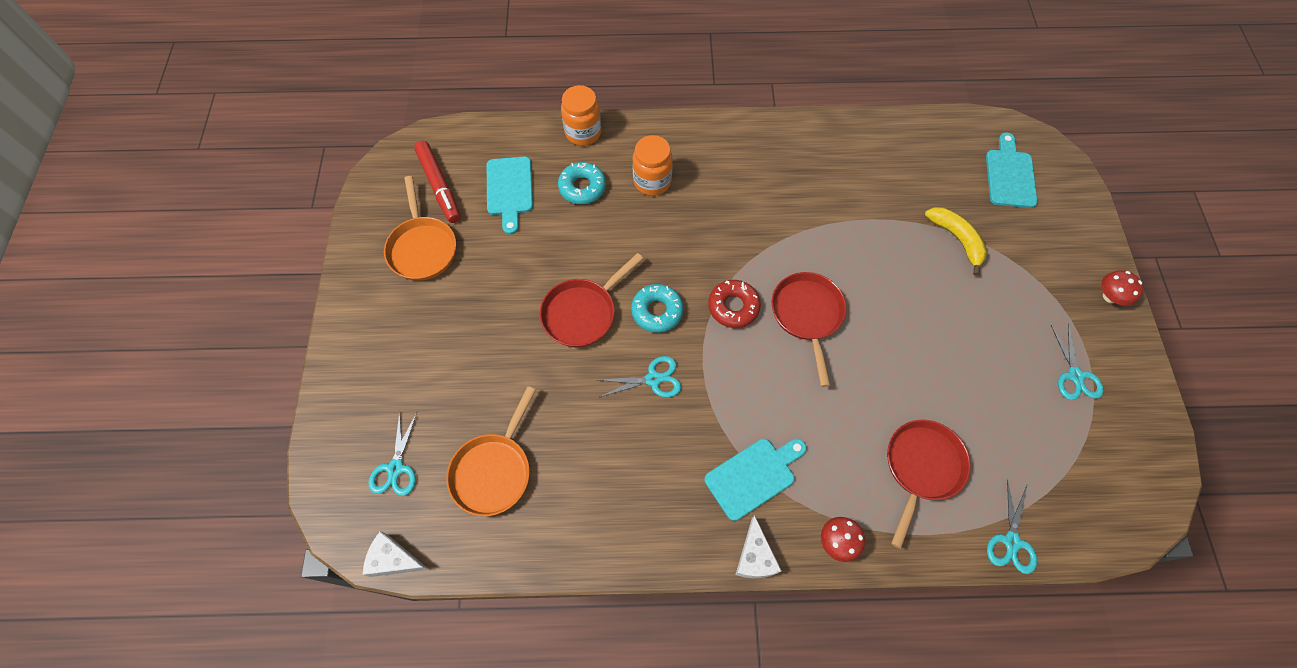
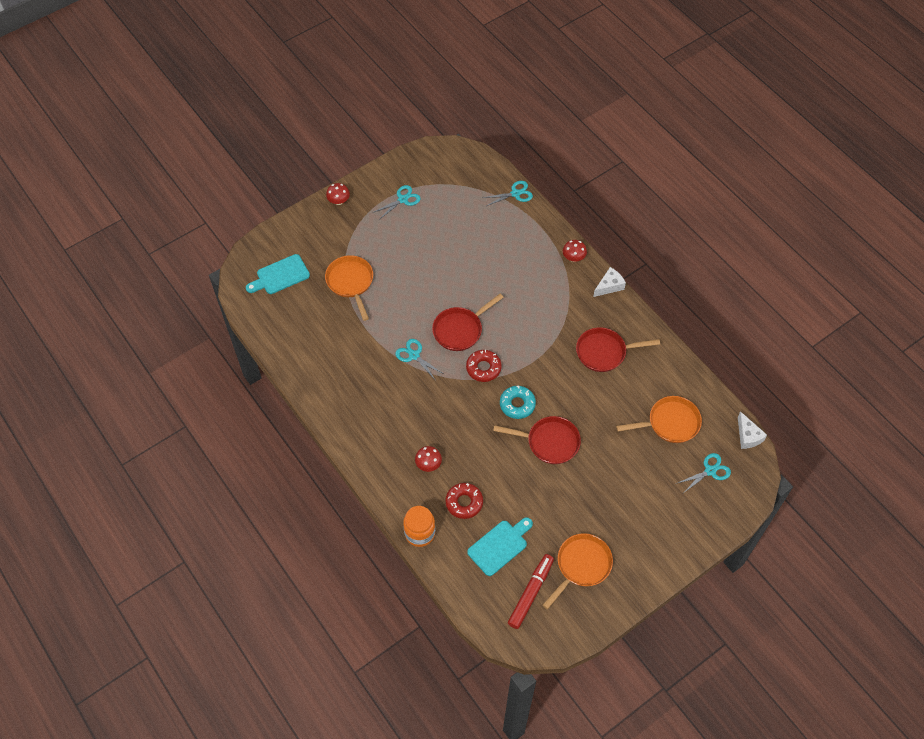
camera: 125 degrees left, 5 degrees down
turquoise donut [558,162,606,204] -> red donut [445,483,483,519]
turquoise scissors [599,356,681,397] -> turquoise scissors moved to [395,339,444,381]
orange jar [632,135,673,196] -> red mushroom [415,446,442,472]
turquoise cutting board [705,439,807,521] -> none
red pan [887,420,971,549] -> red pan moved to [576,327,660,372]
yellow banana [925,207,987,276] -> orange pan [325,255,373,321]

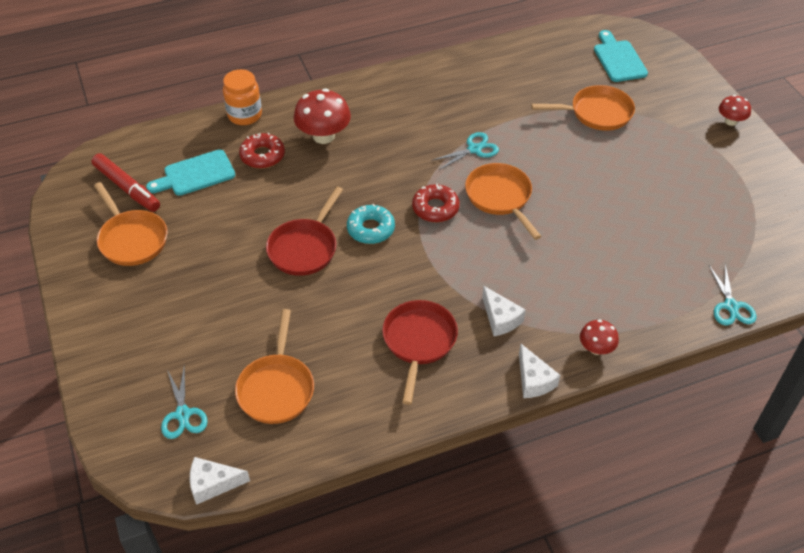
camera: 105 degrees right, 10 degrees down
turquoise scissors [374,185,421,220] -> none
red mushroom [415,446,442,472] -> red mushroom [294,89,351,144], size x1.76
red pan [432,294,504,351] -> orange pan [465,163,542,240]
turquoise cutting board [467,517,533,576] -> turquoise cutting board turned 90 degrees clockwise [146,150,235,196]
none -> white cheese [482,286,526,336]

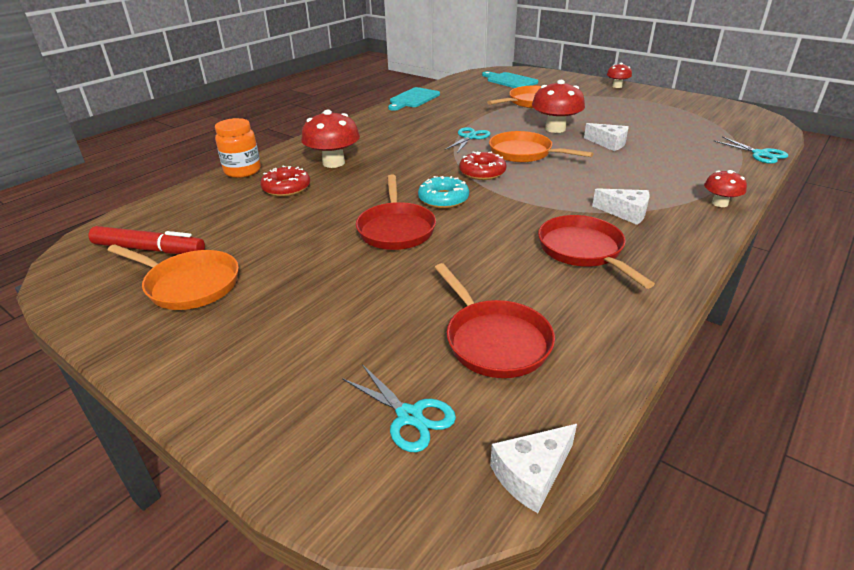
camera: 30 degrees left, 15 degrees down
turquoise cutting board [146,150,235,196] -> turquoise cutting board moved to [388,87,440,111]
orange pan [235,309,314,424] -> red pan [435,263,555,378]
white cheese [519,344,560,398] -> white cheese moved to [584,123,629,151]
none -> red mushroom [532,80,585,133]

